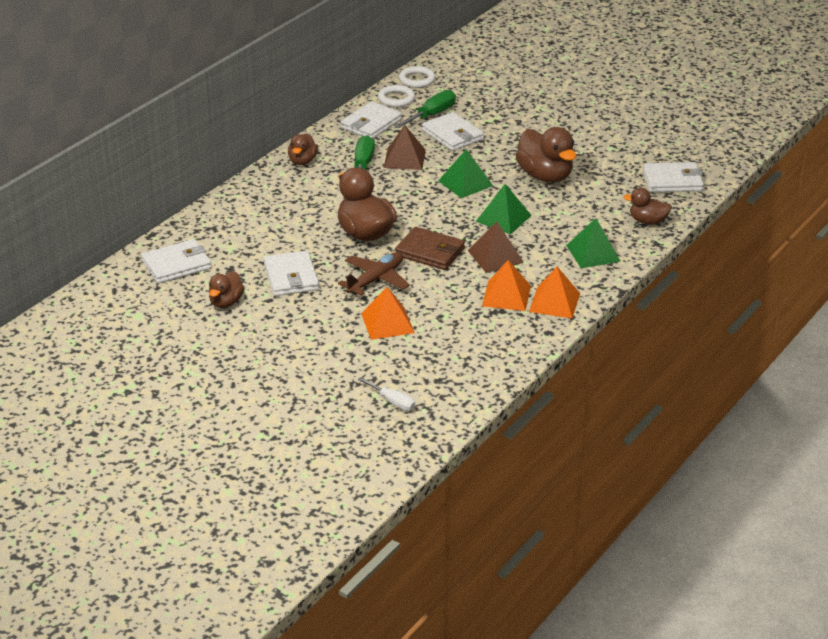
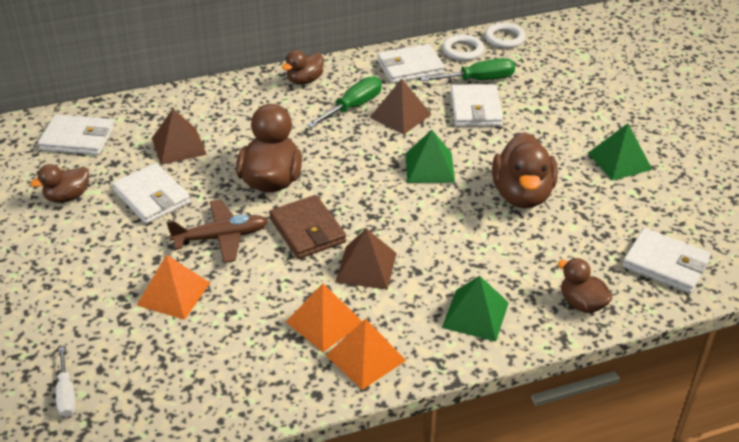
camera: 35 degrees right, 5 degrees up
white wallet [264,251,319,296] -> white wallet turned 60 degrees counterclockwise [112,163,191,224]
green pyramid [476,184,532,234] -> green pyramid moved to [588,123,653,180]
none -> brown pyramid [152,109,207,165]

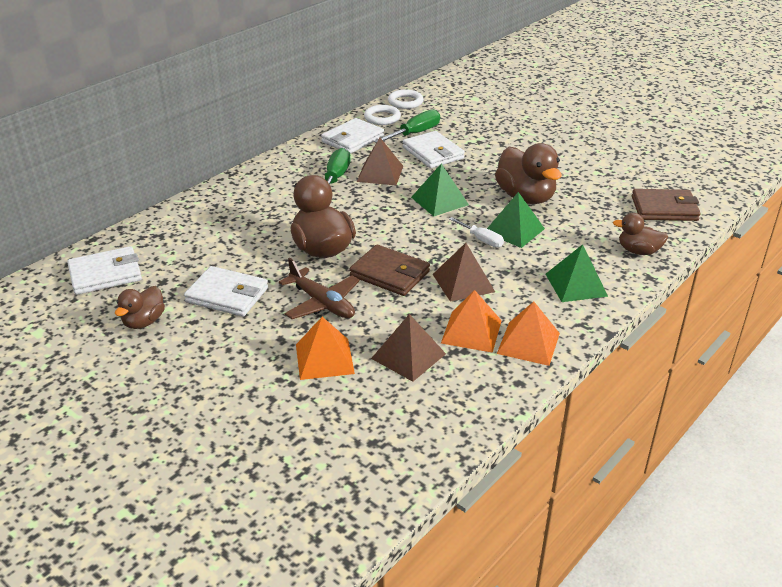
camera: 30 degrees left, 5 degrees down
white screwdriver [56,347,76,417] -> white screwdriver moved to [449,217,504,248]
brown pyramid [152,109,207,165] -> brown pyramid moved to [371,314,446,382]
brown plane [167,200,268,263] -> brown plane turned 90 degrees clockwise [279,258,360,319]
brown duck [282,50,324,85] -> none
green pyramid [588,123,653,180] -> green pyramid moved to [487,192,545,248]
white wallet [622,228,711,293] -> brown wallet [632,189,701,221]

